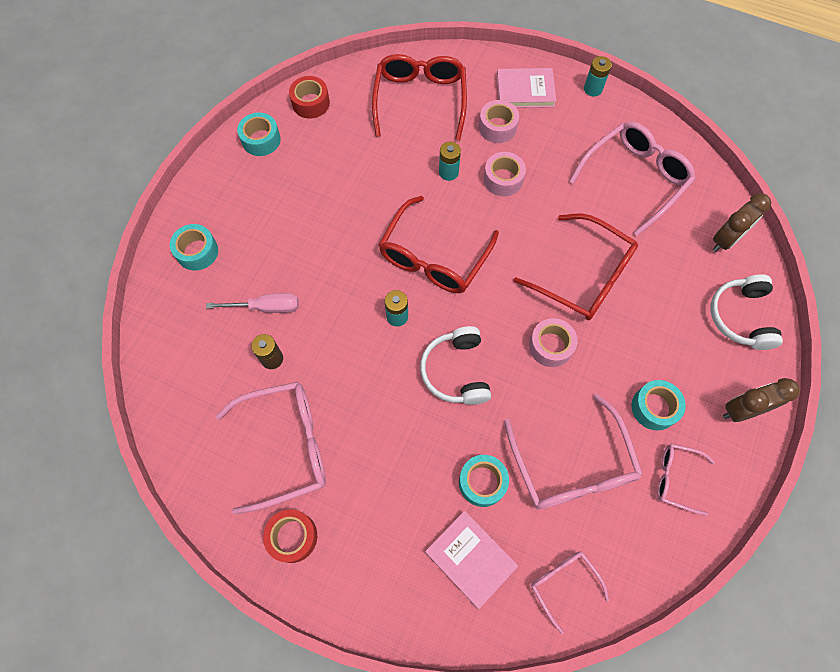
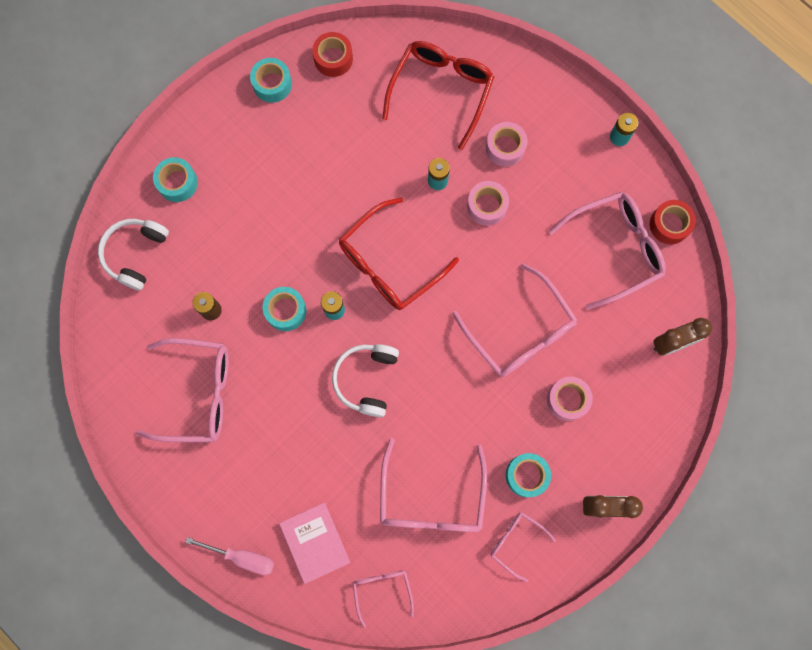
camera: 20 degrees right, 10 degrees up
pink screwdriver [206,293,299,313] -> pink screwdriver moved to [185,537,274,575]
red tape [263,509,317,563] -> red tape moved to [650,200,696,245]
turquoise tape [459,455,509,507] -> turquoise tape moved to [263,287,307,331]
pink book [497,68,556,108] -> none
red glasses [514,214,638,320] -> pink glasses [452,263,577,377]
pink tape [529,318,578,367] -> pink tape moved to [547,377,593,421]
white headphones [710,274,783,350] -> white headphones moved to [98,219,169,291]

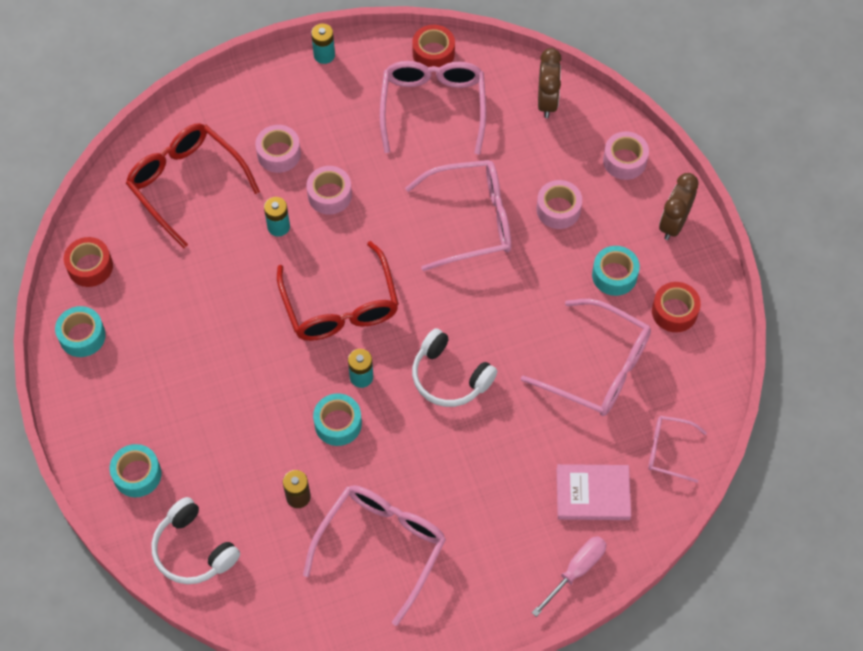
camera: 65 degrees left, 15 degrees down
pink glasses [491,513,556,582] -> red tape [652,282,701,332]
none -> pink tape [603,132,649,180]

